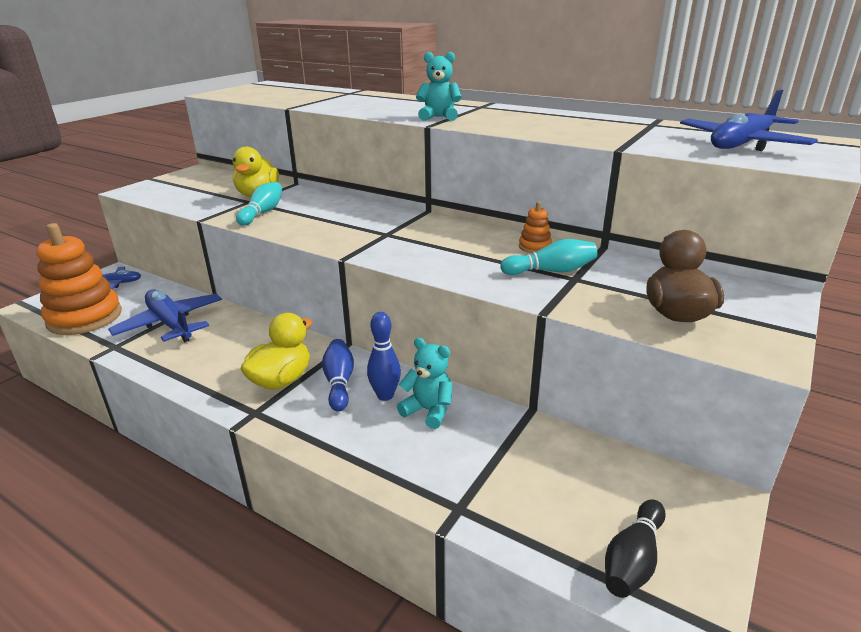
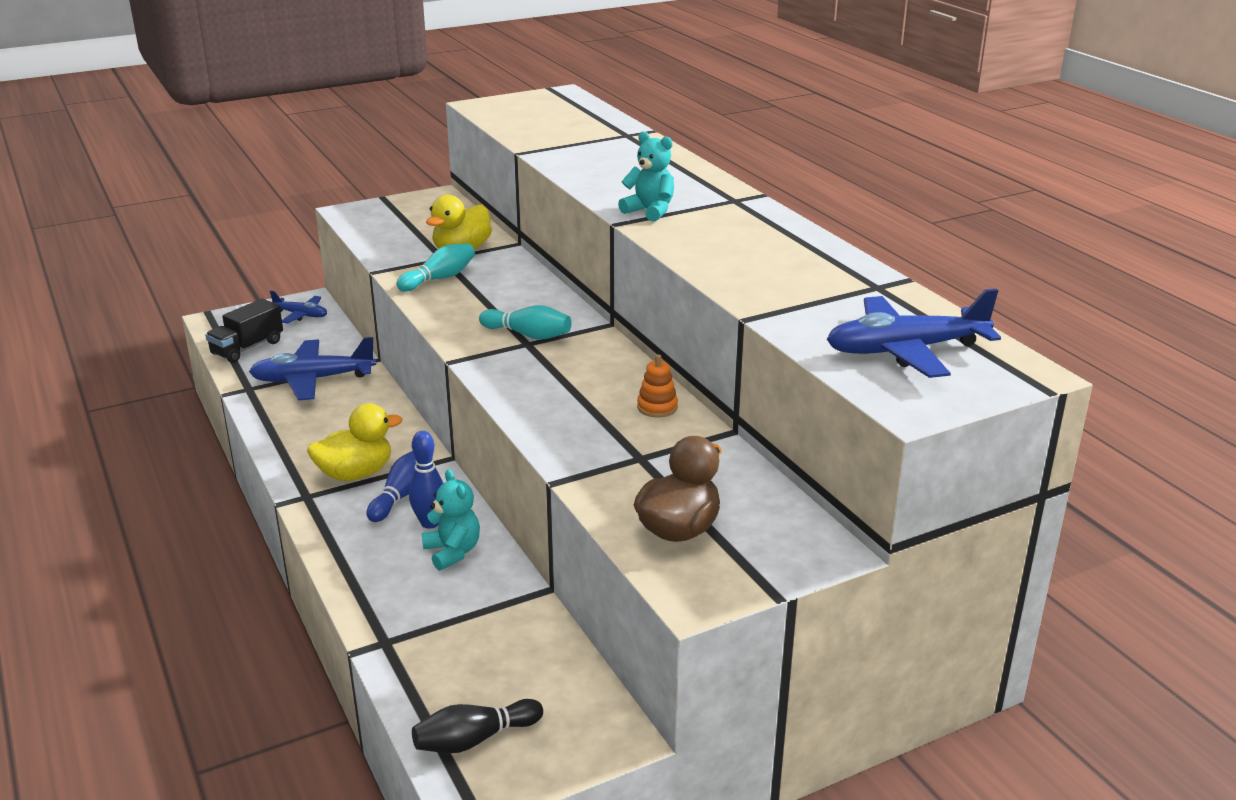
camera: 30 degrees right, 0 degrees up
orange stacking toy [36,223,122,335] -> black truck [205,298,283,363]
blue plane [108,289,222,342] -> blue plane turned 90 degrees counterclockwise [249,337,376,400]
turquoise bowling pin [500,239,598,275] -> turquoise bowling pin moved to [479,305,571,340]

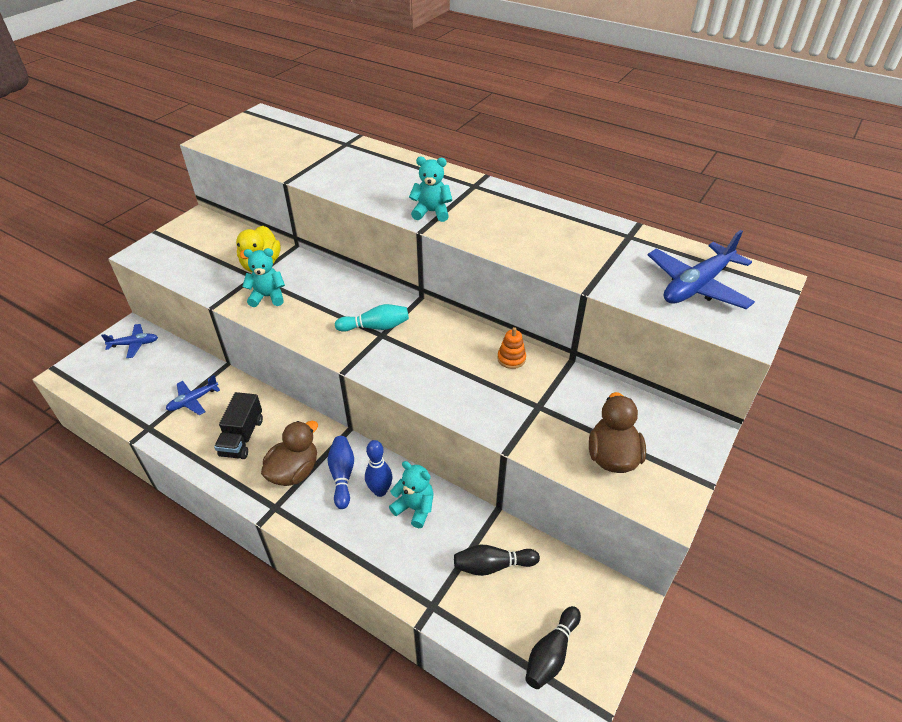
camera: 30 degrees left, 15 degrees up
black truck [205,298,283,363] -> black truck moved to [214,392,263,459]
blue plane [249,337,376,400] -> blue plane [166,375,220,415], size x0.56
yellow duck [307,404,402,481] -> brown duck [261,421,318,486]
turquoise bowling pin [396,243,475,292] -> turquoise teddy bear [242,248,285,307]
none -> black bowling pin [454,545,540,576]

